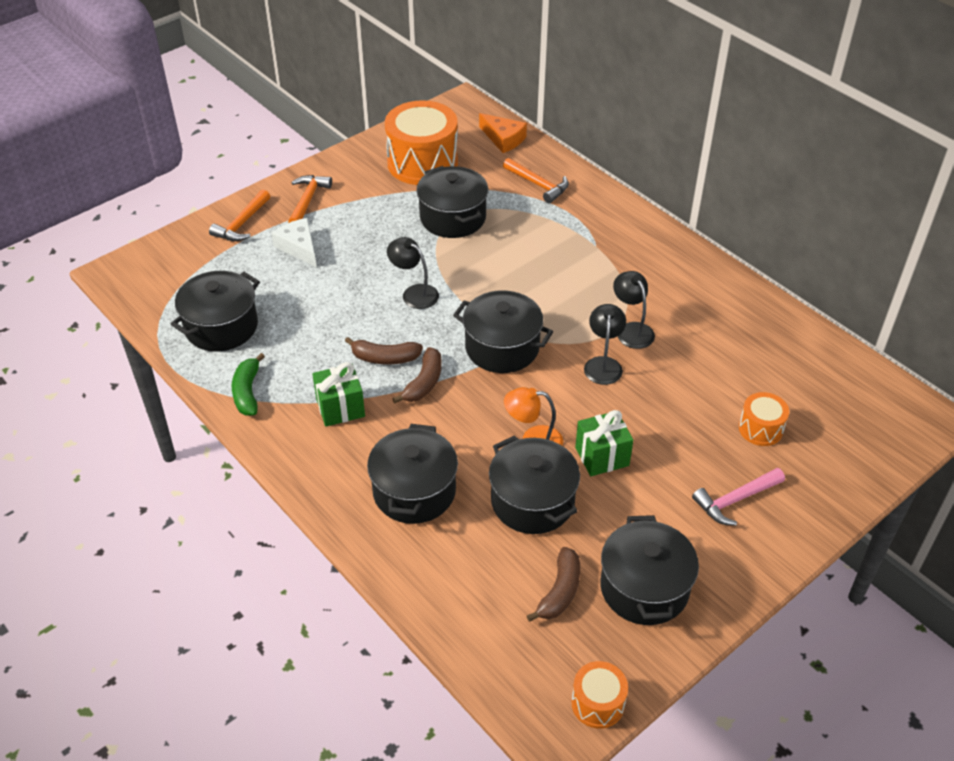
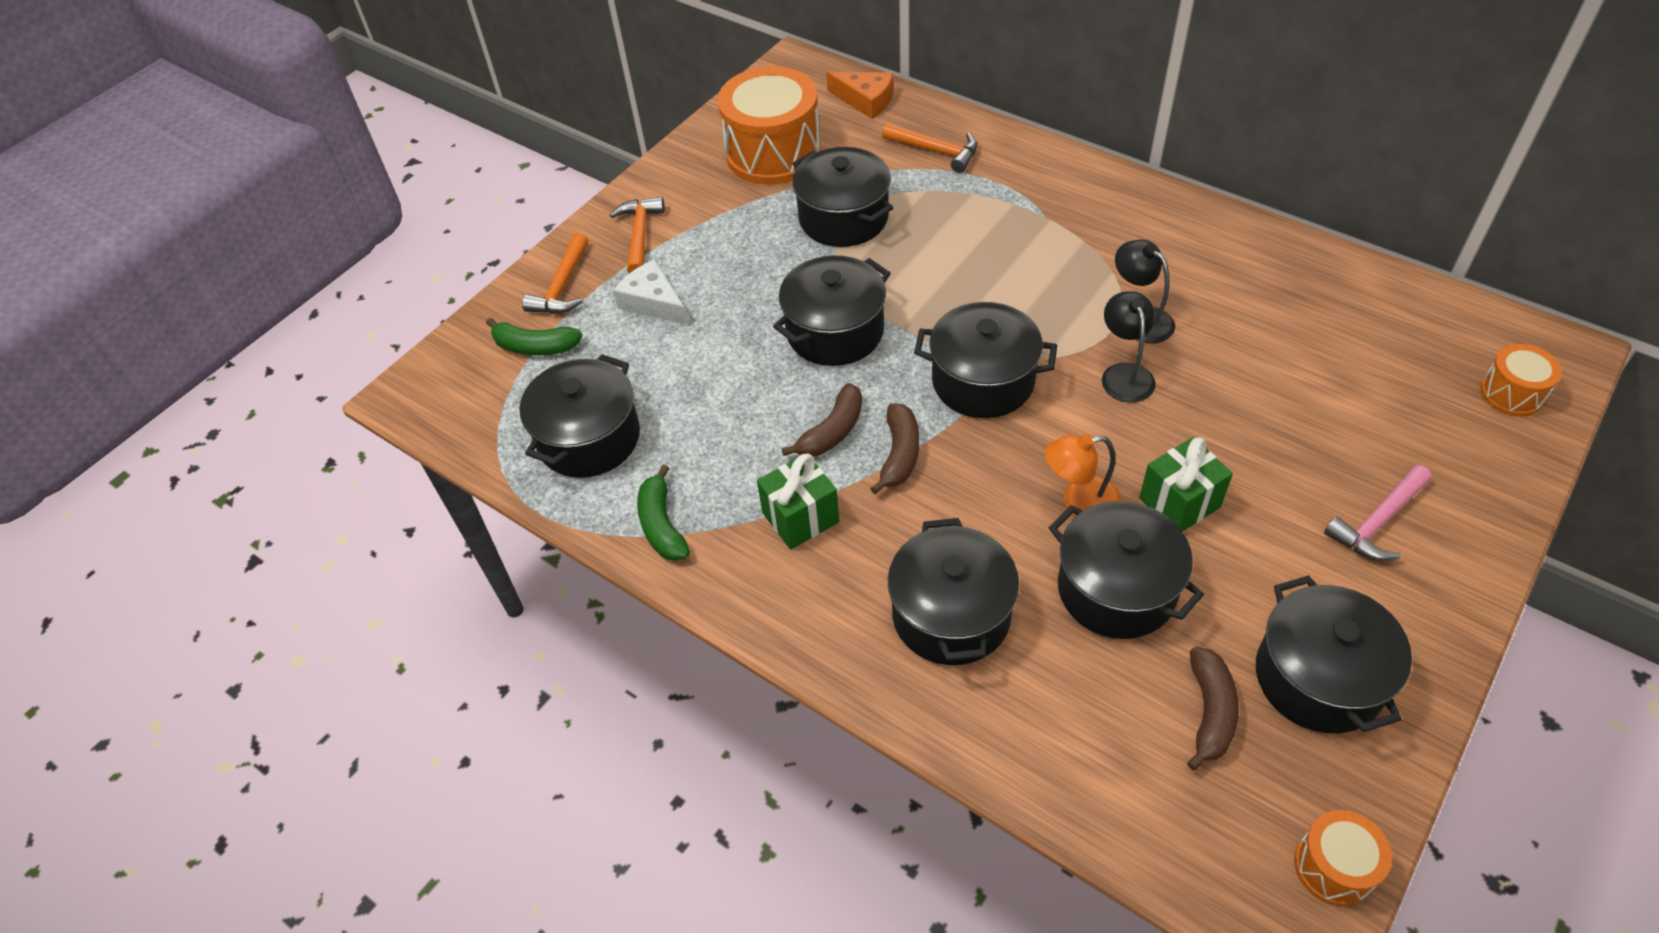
camera: 10 degrees left, 5 degrees up
brown banana [345,337,423,364] -> brown banana turned 45 degrees counterclockwise [781,383,862,457]
black lamp [387,237,439,309] -> black pot [773,255,891,366]
orange drum [739,392,789,446] -> orange drum moved to [1480,344,1562,417]
none -> green banana [486,318,583,356]

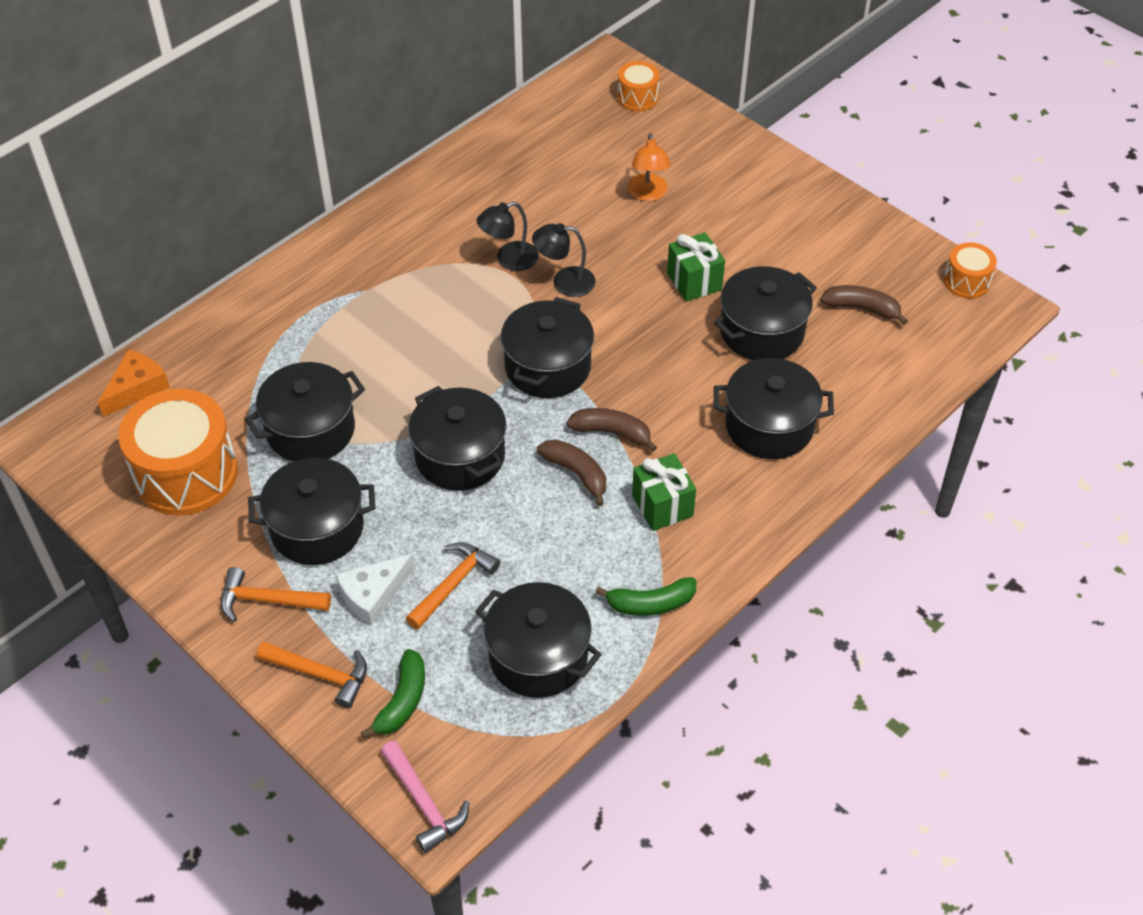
camera: 85 degrees left, 0 degrees up
orange hammer [882,123,978,173] -> orange hammer moved to [406,542,500,629]
orange lamp [1045,434,1122,517] -> orange lamp moved to [628,133,670,201]
black pot [1256,575,1412,733] -> black pot moved to [248,458,375,565]
pink hammer [1324,465,1432,561] -> pink hammer moved to [380,740,469,853]

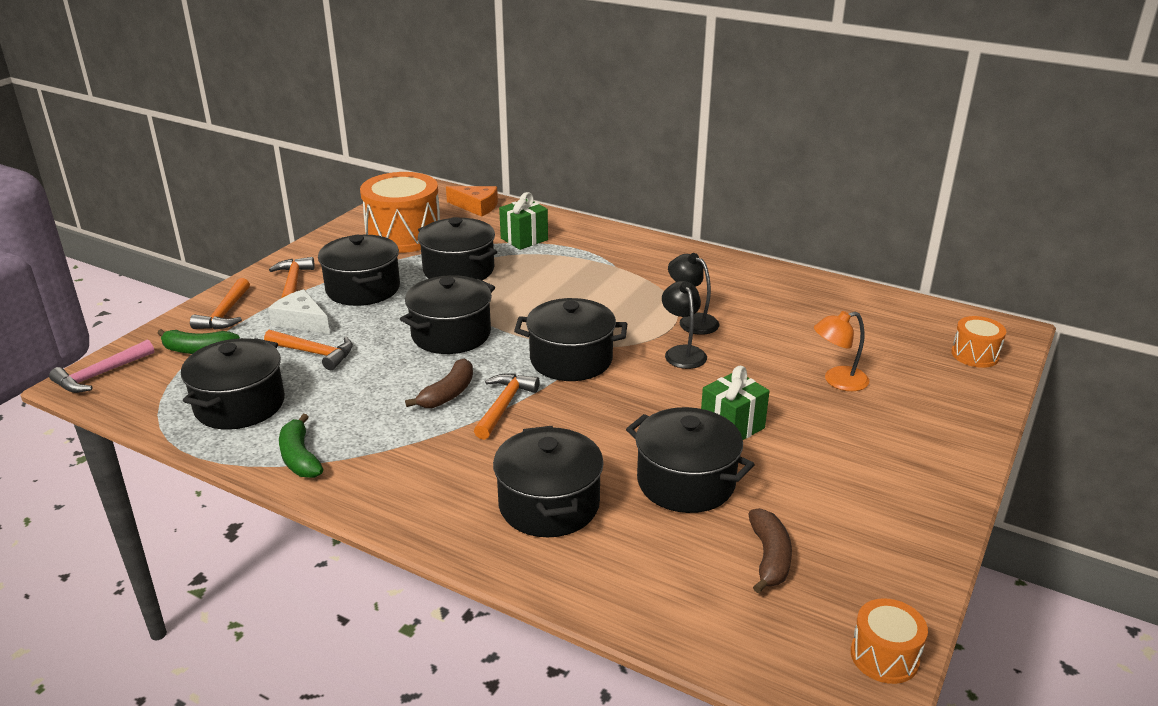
camera: 75 degrees right, 20 degrees down
brown banana [567,408,657,452] -> orange hammer [474,374,540,440]
green gift [632,453,696,531] -> green gift moved to [499,192,548,250]

